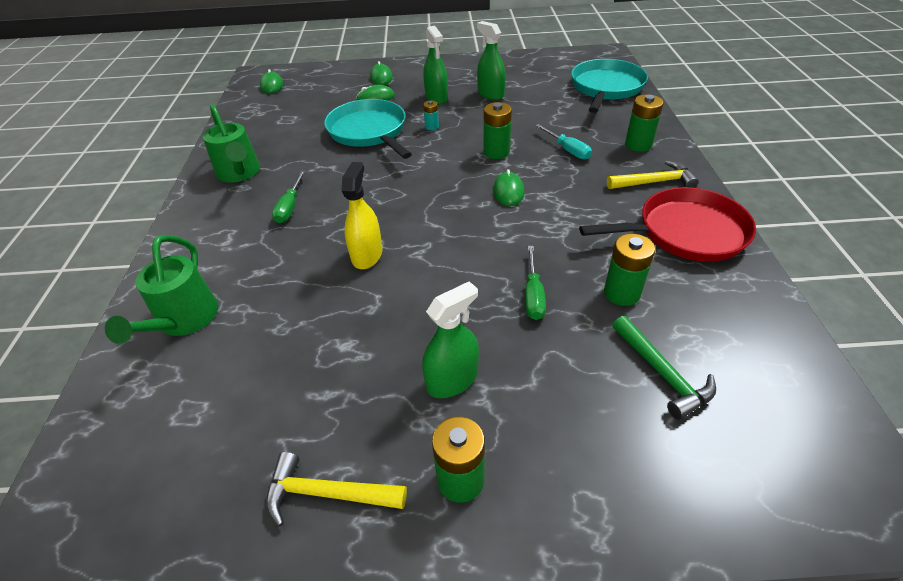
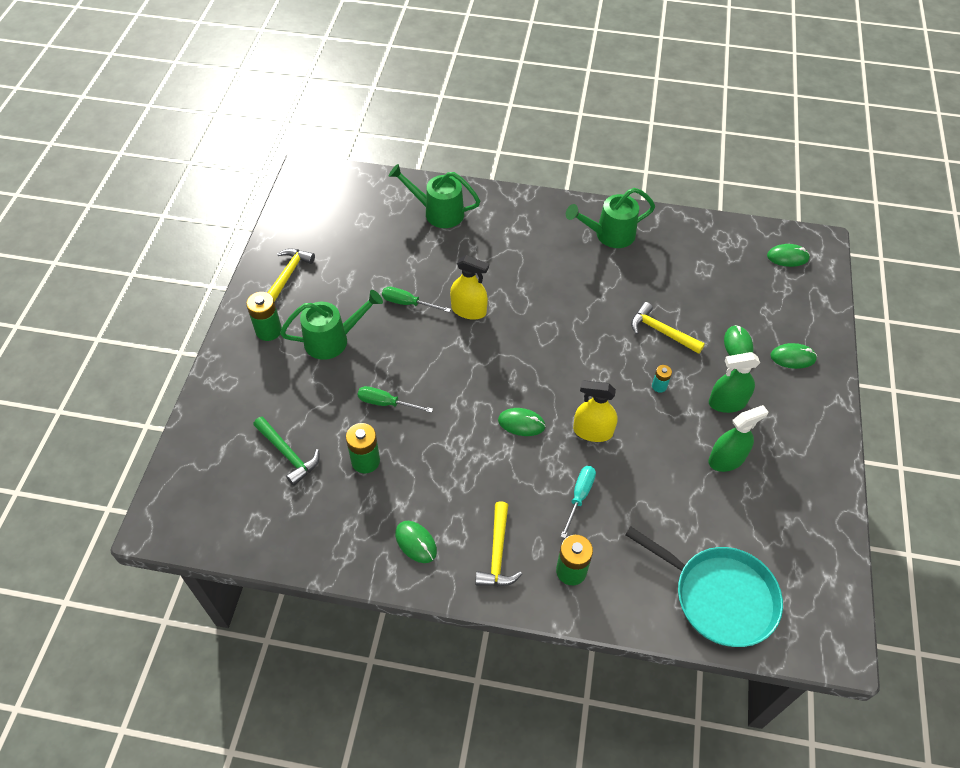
camera: 100 degrees right, 10 degrees up
green screwdriver [272,171,306,223] -> green screwdriver moved to [382,287,451,312]
turquoise pan [324,99,412,159] -> yellow hammer [631,302,705,354]
green spray bottle [422,281,479,398] -> green watering can [280,290,383,360]
green battery [483,102,512,159] -> yellow spray bottle [573,380,618,442]
turquoise screwdriver [535,124,592,160] -> turquoise screwdriver turned 135 degrees clockwise [560,466,596,538]
red pan [579,187,756,262] -> green mouse [395,521,437,563]
green hammer [612,316,716,420] -> green hammer turned 120 degrees counterclockwise [253,417,320,486]

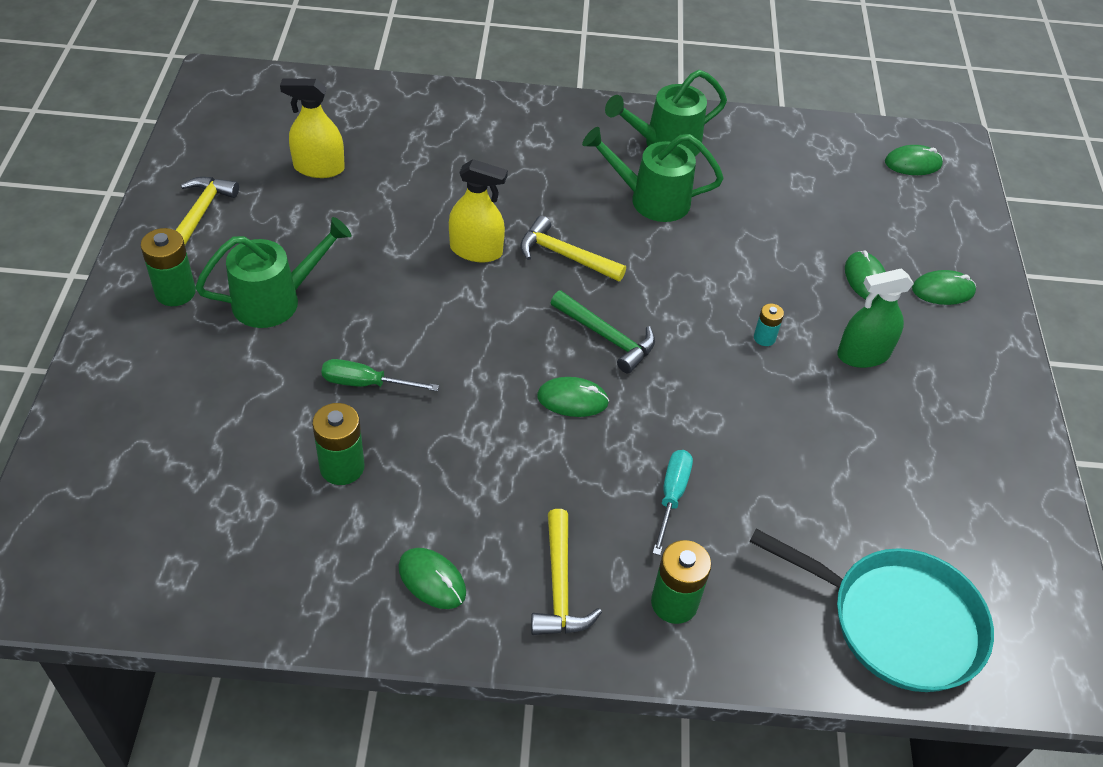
camera: 10 degrees left, 5 degrees down
green hammer [253,417,320,486] -> green hammer moved to [551,291,655,373]
green screwdriver [382,287,451,312] -> none
green watering can [389,164,480,228] -> green watering can moved to [582,127,724,222]
yellow spray bottle [573,380,618,442] -> yellow spray bottle moved to [280,79,345,178]
yellow hammer [631,302,705,354] -> yellow hammer moved to [520,216,626,282]
green spray bottle [708,405,768,472] -> none

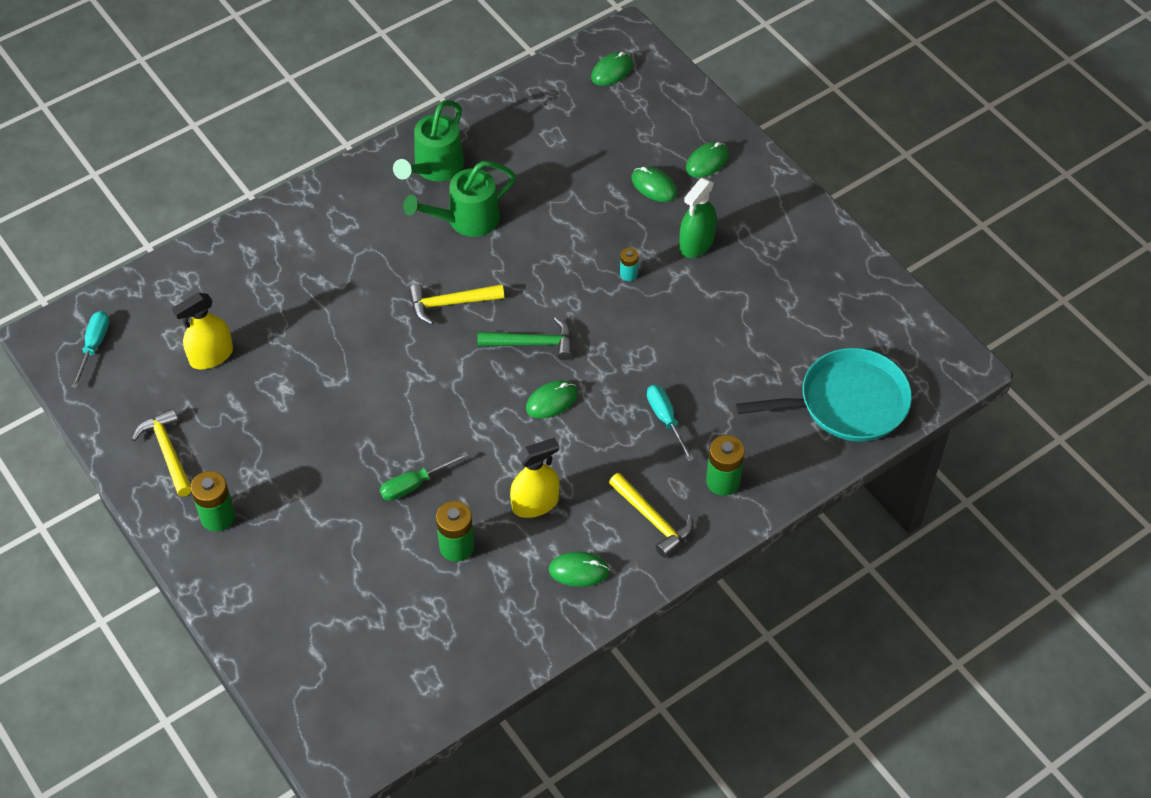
camera: 35 degrees left, 5 degrees up
green watering can [195,217,351,328] -> none
yellow spray bottle [449,159,508,263] -> yellow spray bottle moved to [510,437,560,518]
none -> turquoise screwdriver [72,311,109,388]

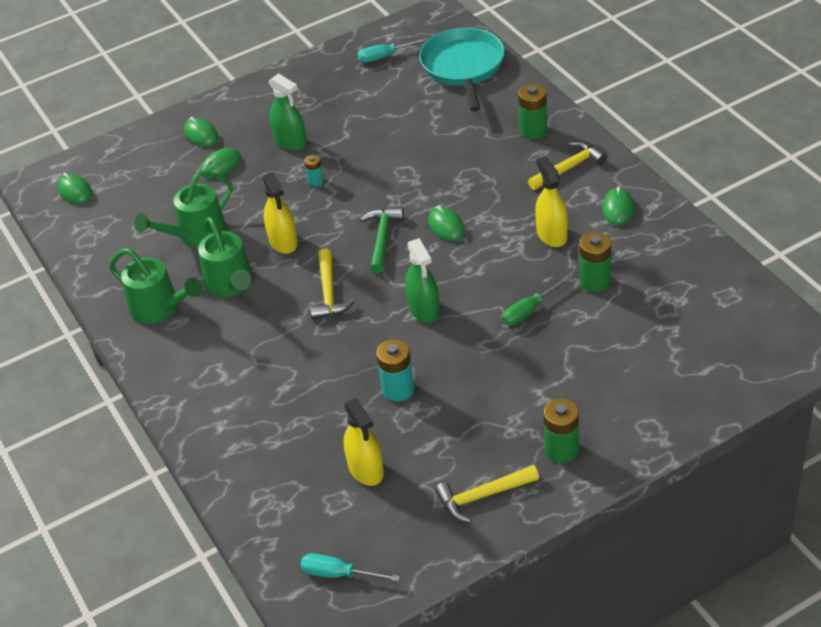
camera: 80 degrees left, 10 degrees down
green screwdriver [380,452,468,501] -> green screwdriver turned 75 degrees clockwise [502,276,571,326]
turquoise screwdriver [647,385,694,461] -> turquoise screwdriver moved to [358,38,427,63]
none -> green watering can [134,171,233,247]
none -> yellow spray bottle [263,172,298,254]
none -> turquoise battery [376,339,414,402]
none -> green spray bottle [405,238,440,323]

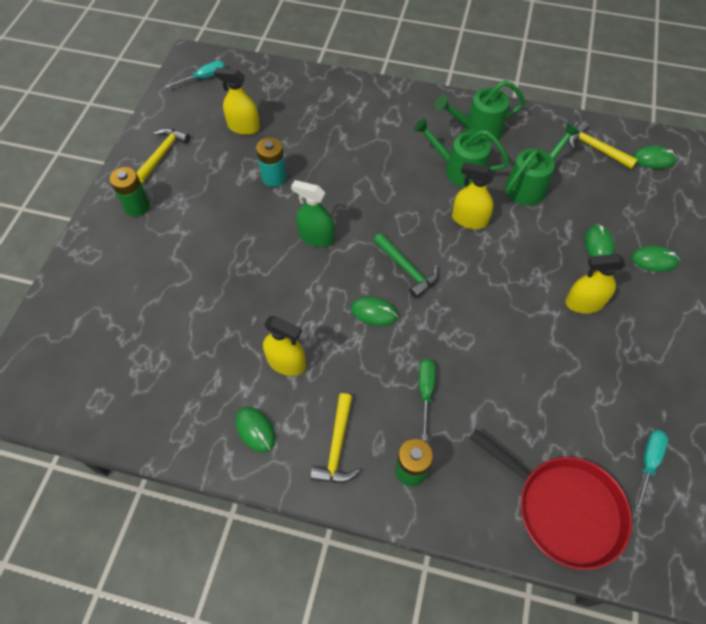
camera: 130 degrees right, 15 degrees up
green watering can [134,171,233,247] -> green watering can turned 45 degrees clockwise [505,123,580,205]
green spray bottle [269,73,307,151] -> yellow spray bottle [565,254,626,313]
turquoise battery [304,155,324,186] -> none
yellow hammer [310,249,355,319] -> yellow hammer moved to [568,121,638,169]
turquoise pan [419,28,505,111] -> red pan [470,429,632,570]
green screwdriver [502,276,571,326] -> green screwdriver moved to [419,359,435,441]
green battery [579,232,611,292] -> none

